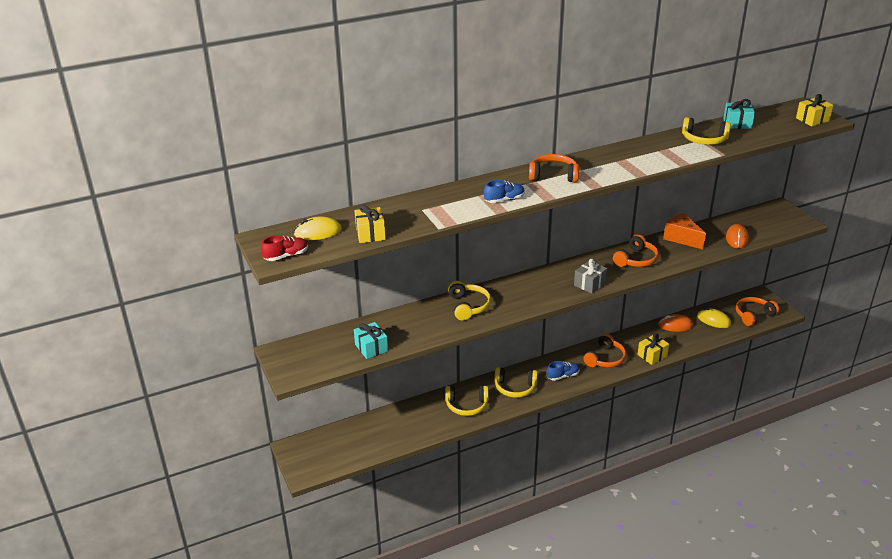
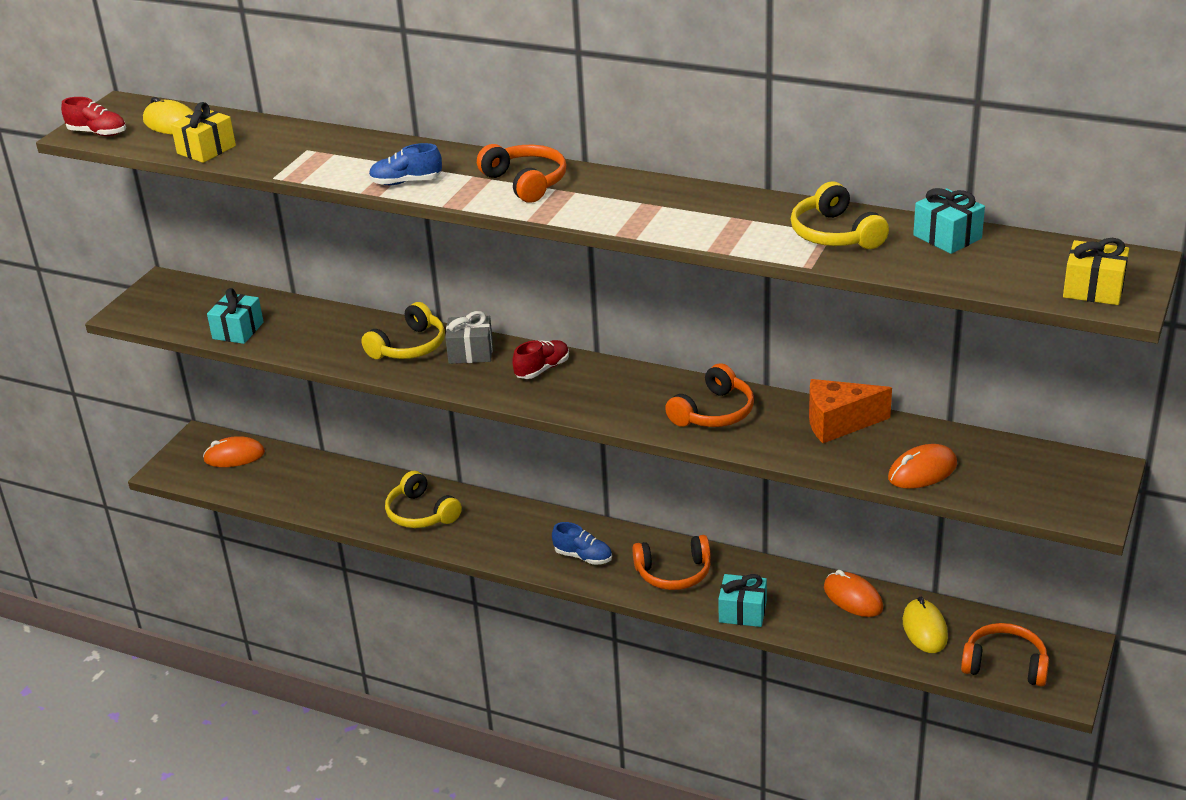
camera: 50 degrees right, 0 degrees up
blue shoe [484,180,525,203] -> blue shoe turned 150 degrees clockwise [369,143,442,185]
yellow headphones [495,367,538,398] -> none
grey gift [574,259,607,294] -> grey gift moved to [445,311,493,364]
orange headphones [613,234,659,267] -> orange headphones turned 45 degrees counterclockwise [665,363,754,427]
yellow gift [637,333,669,365] -> turquoise gift [718,574,767,627]
orange cheese [663,213,706,249] -> orange cheese turned 105 degrees counterclockwise [809,379,892,443]
none -> orange mouse [203,436,265,467]
none -> red shoe [512,340,569,379]

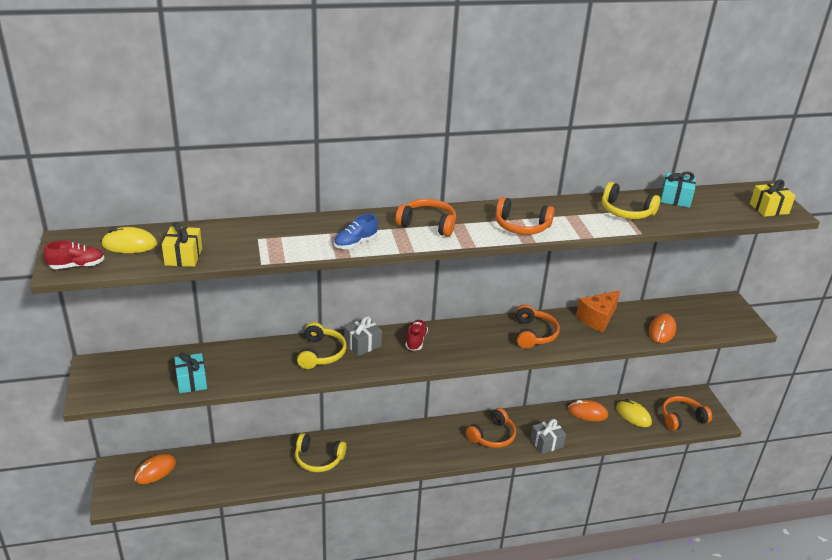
camera: 40 degrees left, 0 degrees up
blue shoe [552,522,612,565] -> none
turquoise gift [718,574,767,627] -> grey gift [530,419,566,454]
none -> orange headphones [496,197,554,235]

